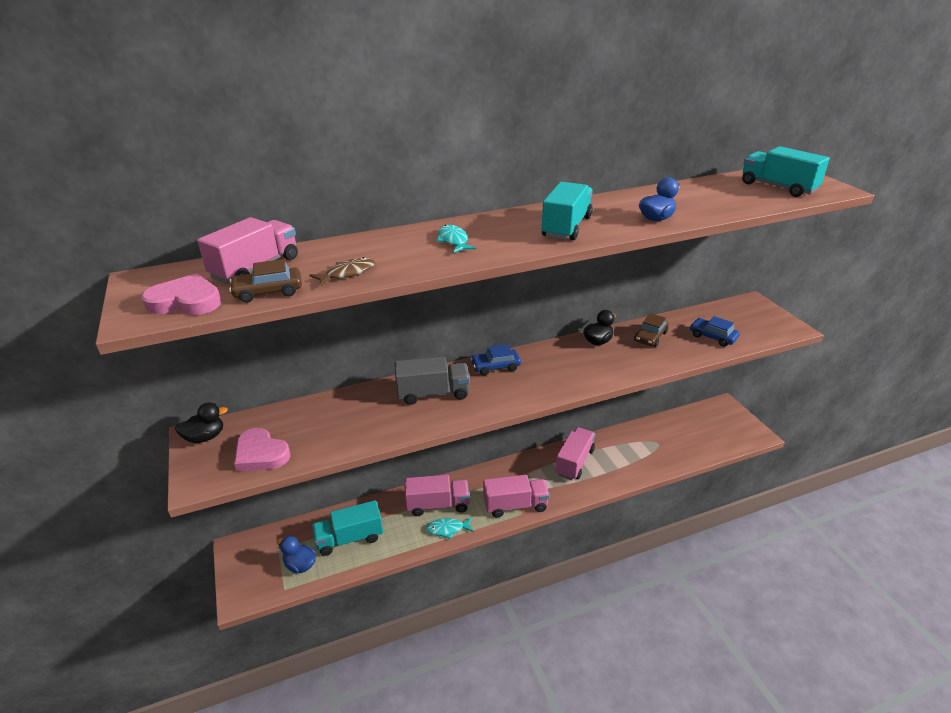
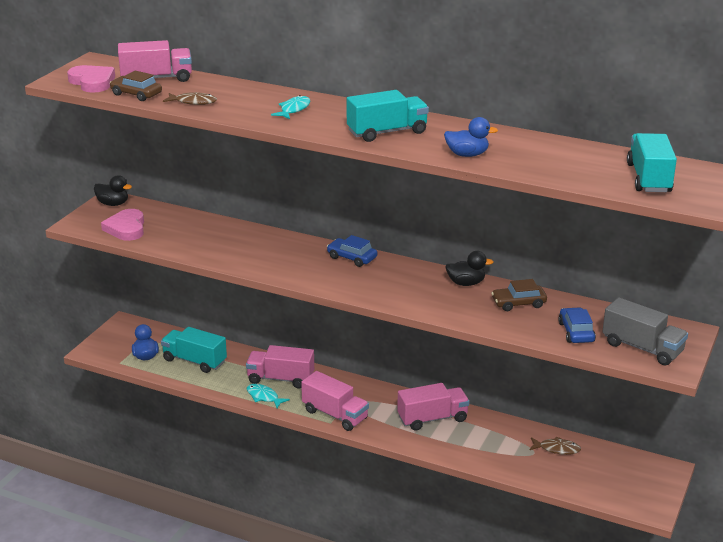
camera: 45 degrees right, 5 degrees down
grey truck [394,357,470,405] -> grey truck moved to [602,297,688,365]
pink truck [404,475,469,516] -> pink truck turned 150 degrees clockwise [246,345,314,389]
none -> brown fish [530,436,581,455]

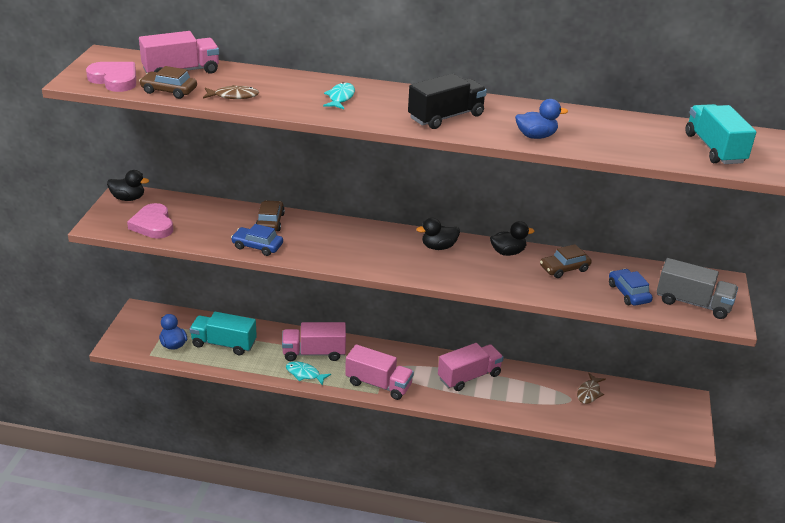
camera: 15 degrees left, 5 degrees up
blue car [327,235,377,267] -> blue car moved to [231,224,283,256]
turquoise truck [347,90,429,142] -> black truck [408,73,487,129]
brown fish [530,436,581,455] -> brown fish turned 120 degrees clockwise [577,373,606,404]
none -> brown car [255,200,285,231]
none -> black duck [416,218,460,250]

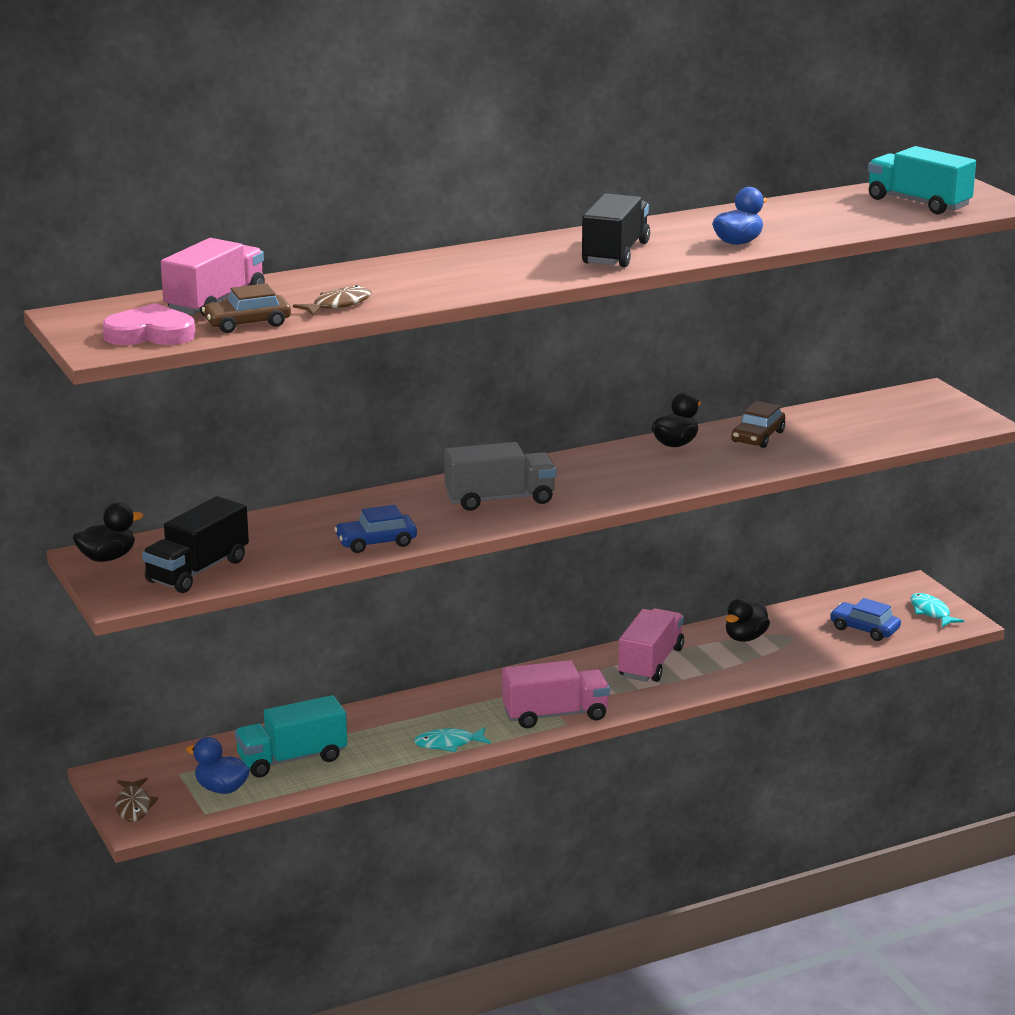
camera: 35 degrees left, 10 degrees down
pink heart [127,203,173,239] -> black truck [142,496,249,593]
brown car [255,200,285,231] -> none
pink truck [282,322,346,361] -> none
turquoise fish [323,82,355,109] -> turquoise fish moved to [910,593,964,627]
black duck [416,218,460,250] -> black duck moved to [726,598,770,642]
brown fish [577,373,606,404] -> brown fish moved to [115,778,158,822]
blue car [609,269,653,306] -> blue car moved to [830,598,901,641]
grey truck [657,258,738,319] -> grey truck moved to [444,442,556,511]

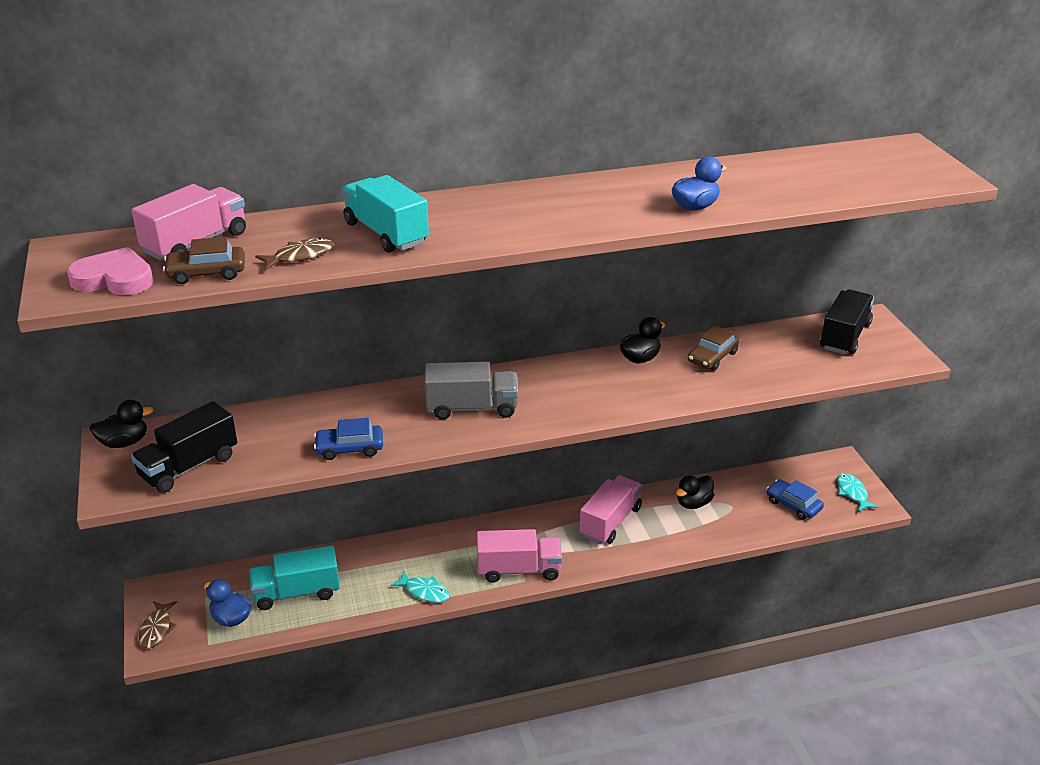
camera: 10 degrees right, 10 degrees up
turquoise fish [414,727,491,752] -> turquoise fish turned 150 degrees counterclockwise [390,570,450,603]
black truck [582,193,650,267] -> black truck moved to [820,290,874,355]
turquoise truck [868,146,976,214] -> turquoise truck moved to [342,175,429,253]

